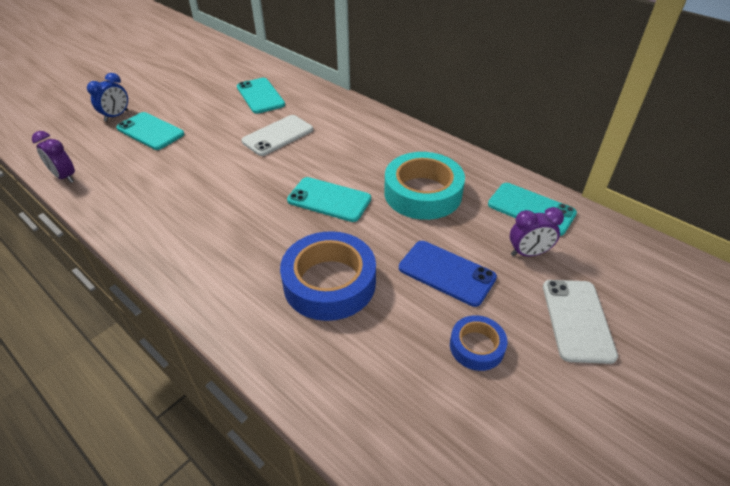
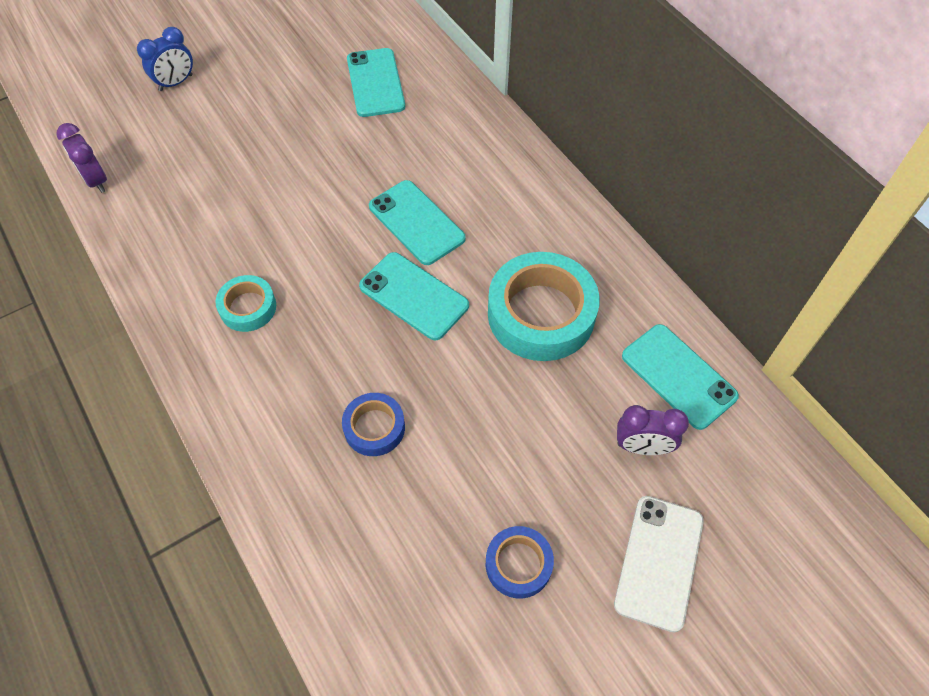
camera: 15 degrees right, 15 degrees up
turquoise phone [116,112,184,150] -> turquoise phone moved to [369,180,466,265]
white phone [241,115,313,156] -> none
blue tape [280,231,376,321] -> blue tape [342,393,405,456], size x0.52
blue phone [399,241,497,307] -> none
none -> turquoise tape [216,275,276,332]

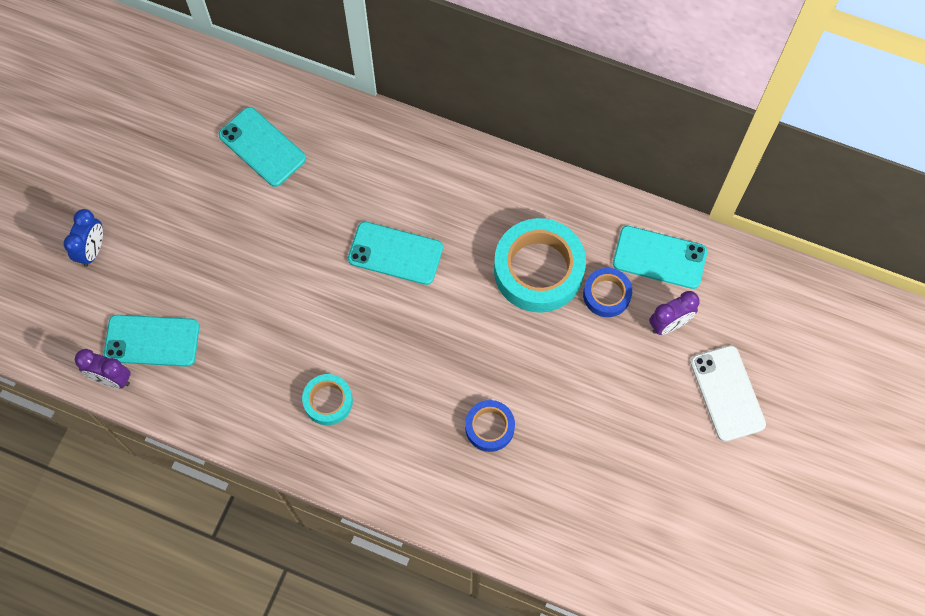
camera: 35 degrees left, 10 degrees up
turquoise phone [359,252,469,340] -> turquoise phone moved to [104,315,200,367]
blue tape [486,526,554,599] -> blue tape moved to [583,268,632,317]

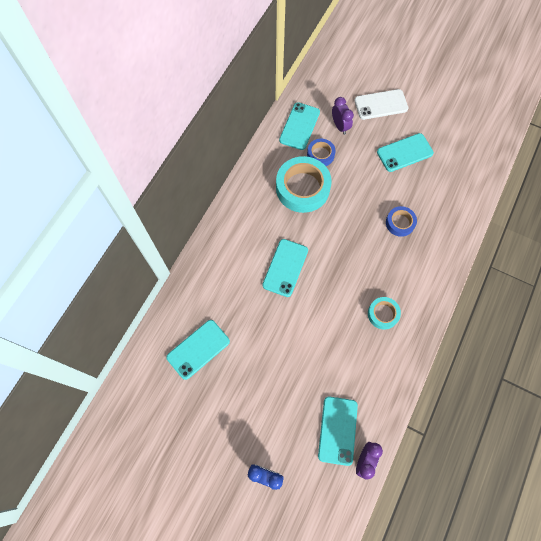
camera: 85 degrees left, 0 degrees up
none -> turquoise phone [377,133,434,172]

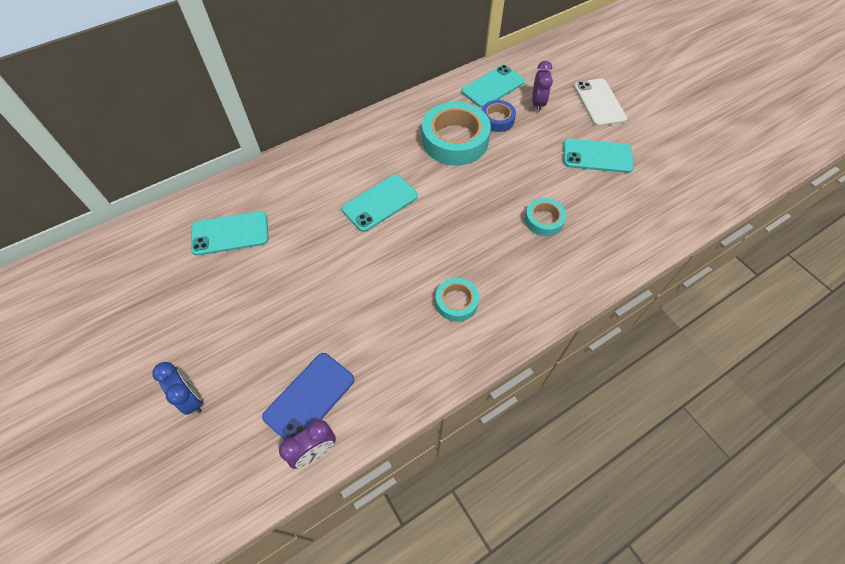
camera: 30 degrees right, 10 degrees down
turquoise phone [318,396,358,466] -> blue phone [262,353,354,440]
white phone [354,89,408,120] -> white phone turned 60 degrees clockwise [574,79,627,126]
blue tape [386,206,417,237] -> turquoise tape [525,198,566,236]

